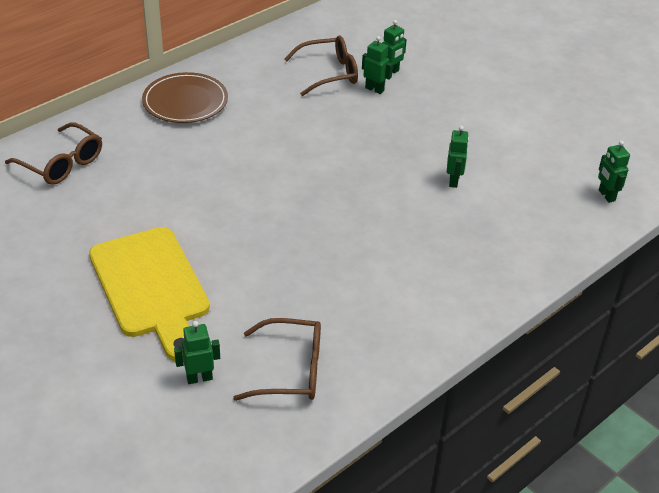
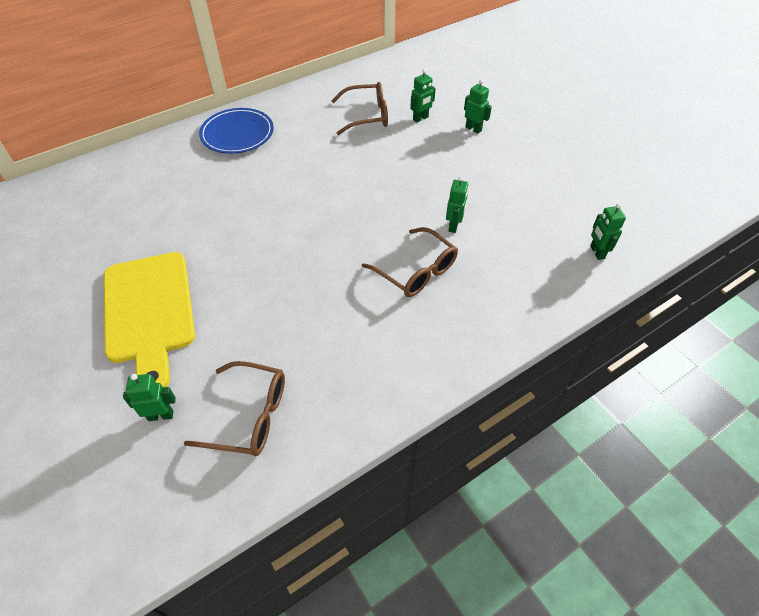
camera: 10 degrees right, 10 degrees up
brown glasses [5,123,102,185] -> brown glasses moved to [362,227,458,297]
brown plate [142,72,228,123] -> blue plate [199,108,274,154]
green robot [362,36,393,94] -> green robot moved to [464,79,492,134]

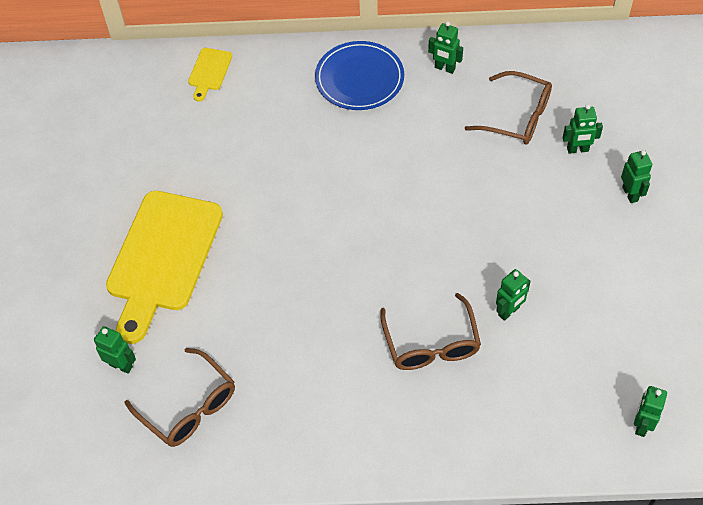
camera: 35 degrees right, 5 degrees up
none -> yellow cutting board [188,48,232,102]
none -> green robot [428,21,463,74]

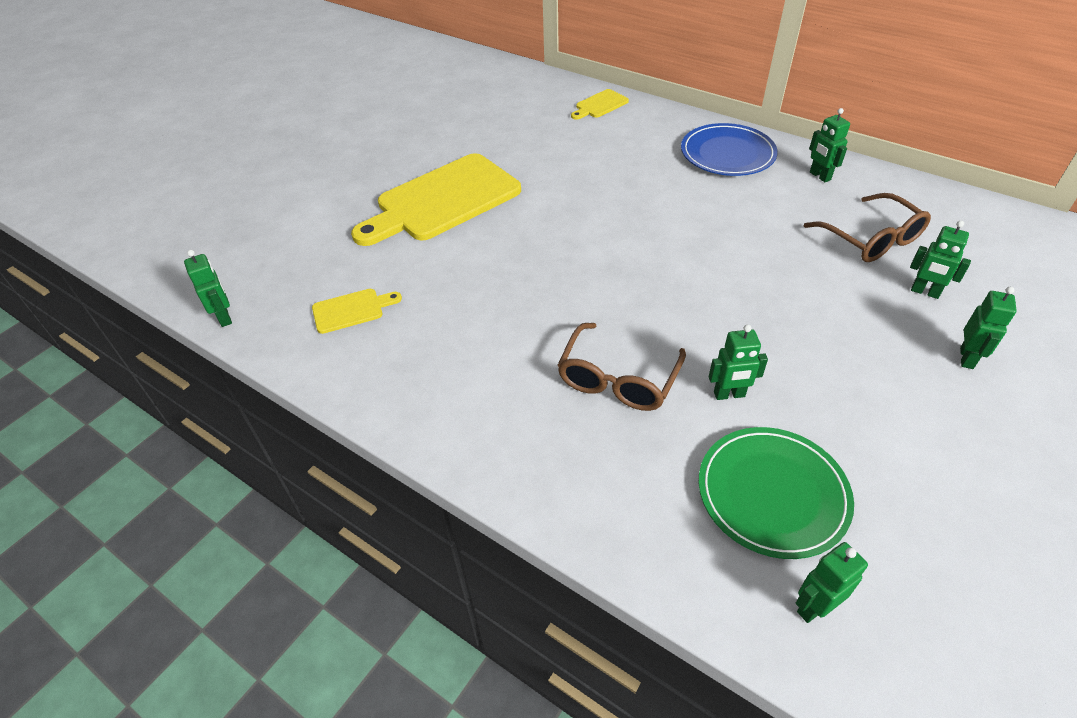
camera: 35 degrees right, 10 degrees down
green robot [94,326,136,374] -> green robot moved to [184,250,232,327]
brown glasses [125,348,235,447] -> yellow cutting board [312,289,402,334]
none -> green plate [699,427,854,559]

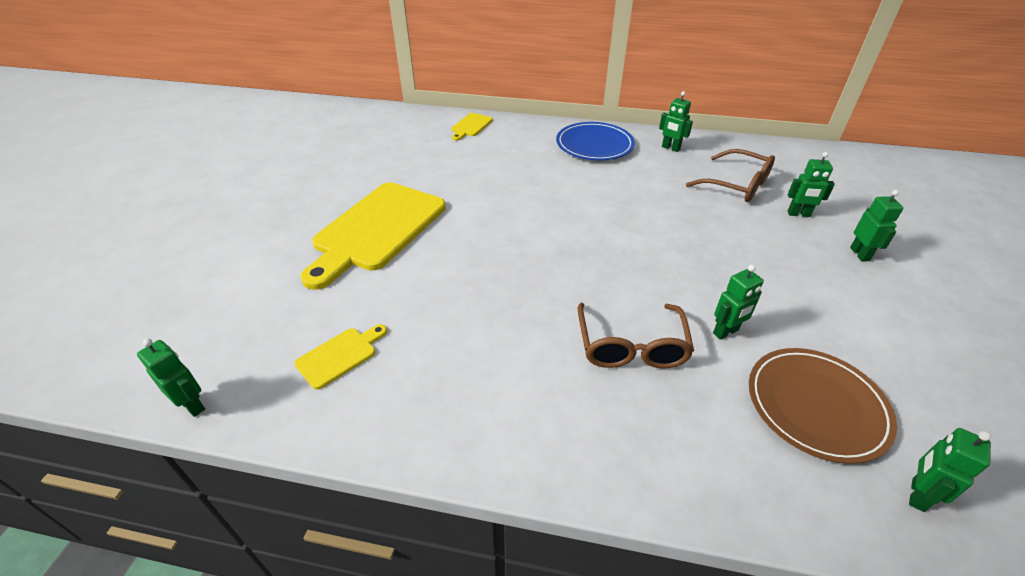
camera: 25 degrees left, 5 degrees down
green plate [699,427,854,559] -> brown plate [749,348,897,464]

